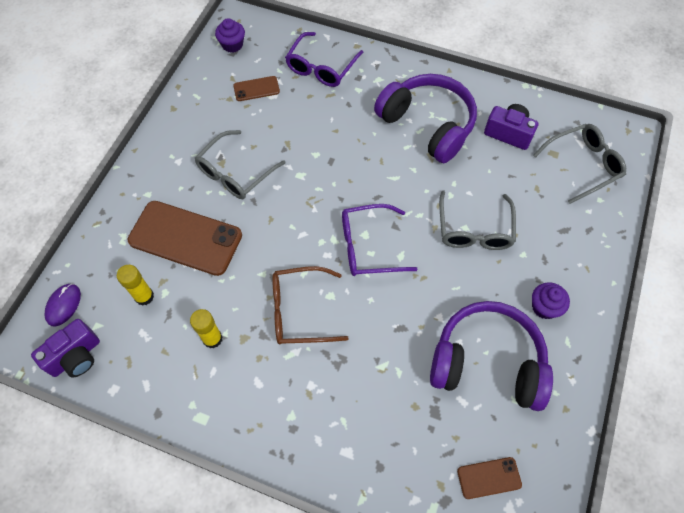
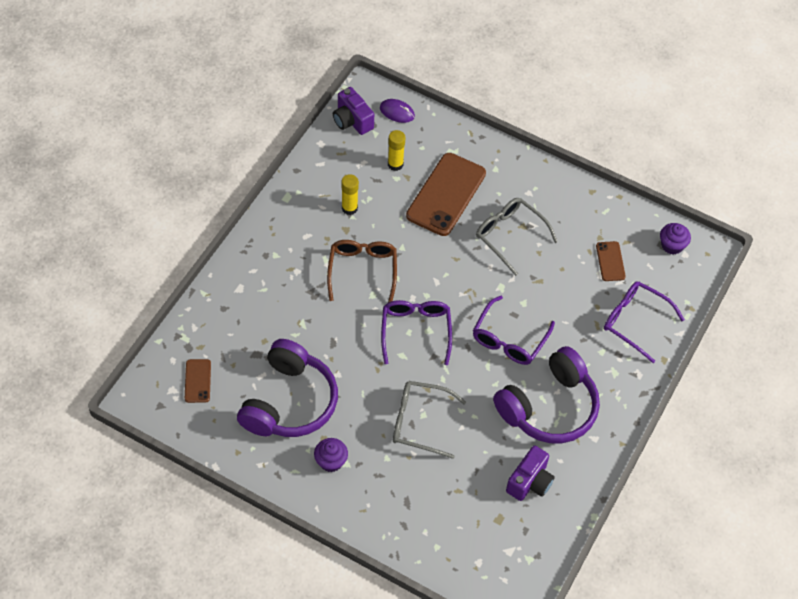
camera: 95 degrees right, 5 degrees down
grey glasses [533,124,626,204] -> none
none -> purple glasses [473,296,555,365]

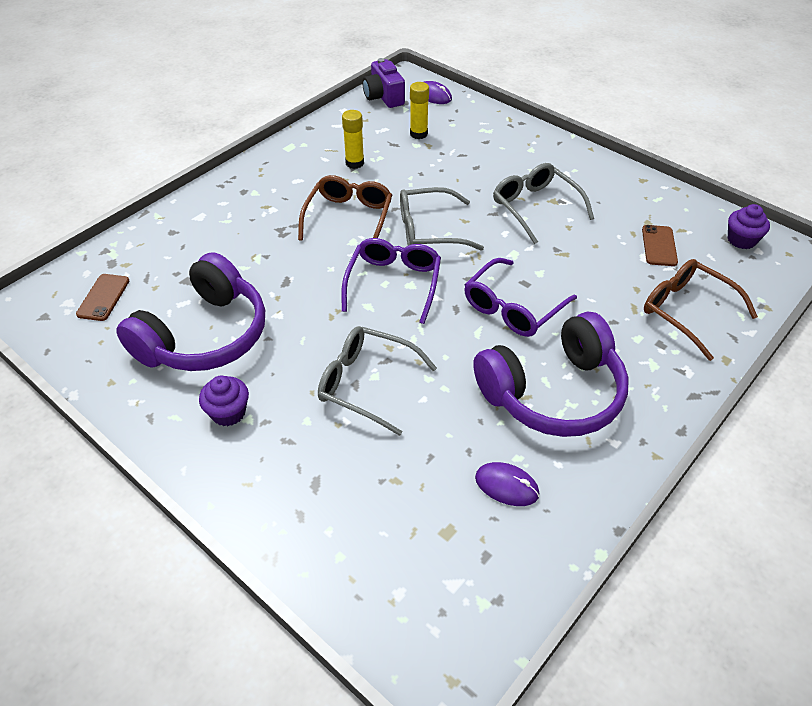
camera: 15 degrees right, 10 degrees down
brown phone [406,153,486,236] -> none
purple camera [506,446,555,501] -> purple mouse [475,462,539,506]
purple glasses [604,282,685,363] -> brown glasses [644,259,758,361]
none -> grey glasses [400,187,484,251]

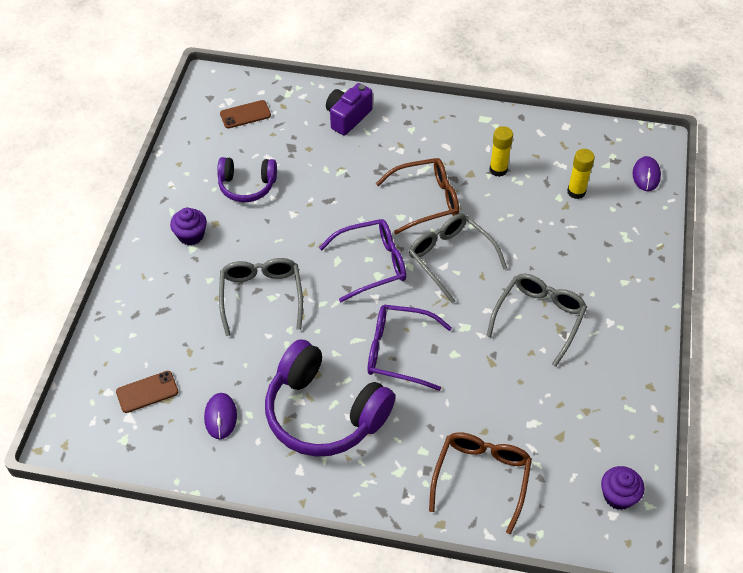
camera: 60 degrees right, 5 degrees up
purple headphones [116,252,265,371] -> purple headphones [217,157,277,202], size x0.58
purple camera [362,58,405,108] -> purple camera moved to [326,83,373,136]
brown phone [642,225,678,266] -> brown phone moved to [116,371,178,413]

